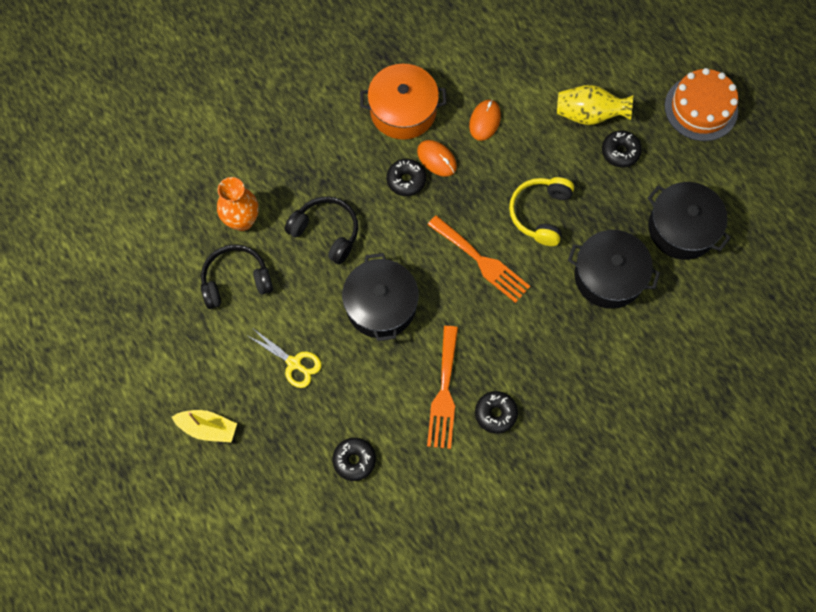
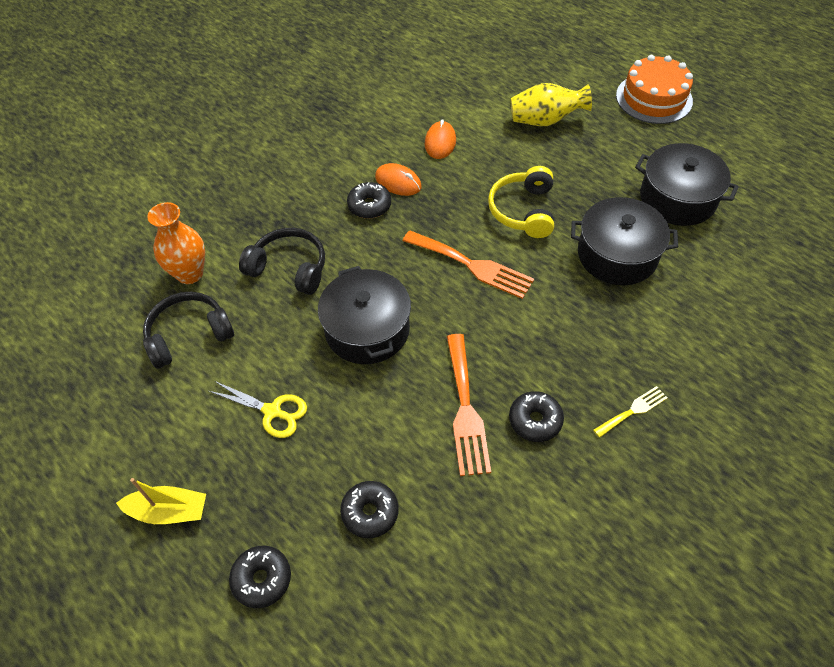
camera: 10 degrees left, 15 degrees down
orange pot [360,64,447,140] -> none
black donut [602,130,642,168] -> black donut moved to [229,546,291,608]
none -> yellow fork [593,386,668,438]

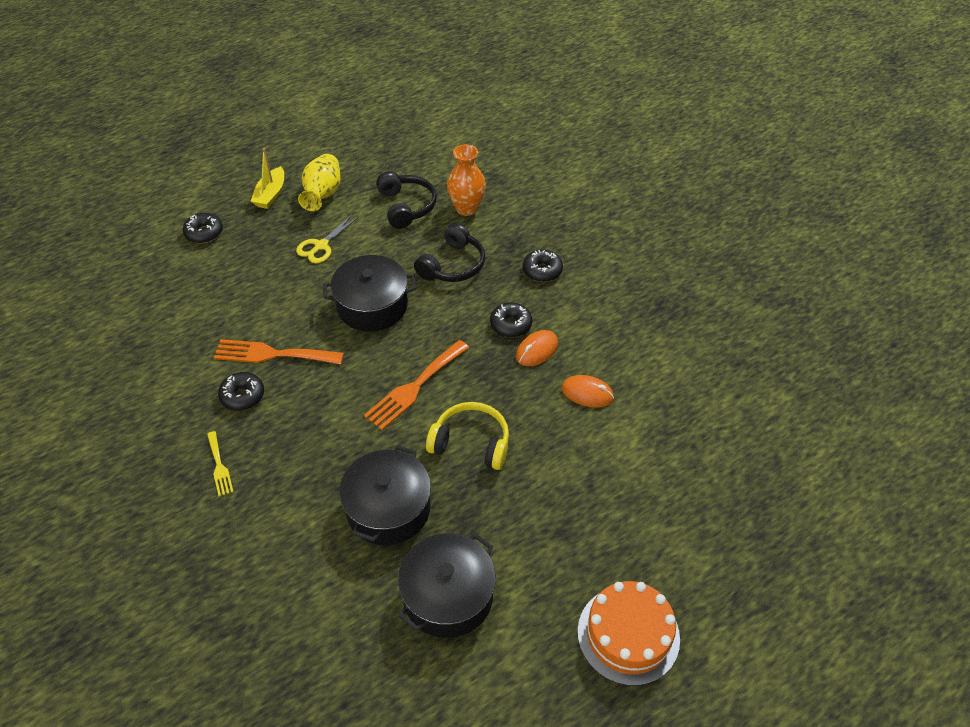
camera: 100 degrees right, 5 degrees down
black donut [340,481,399,538] -> black donut moved to [523,250,563,282]
yellow vase [510,83,592,126] -> yellow vase moved to [298,154,341,211]

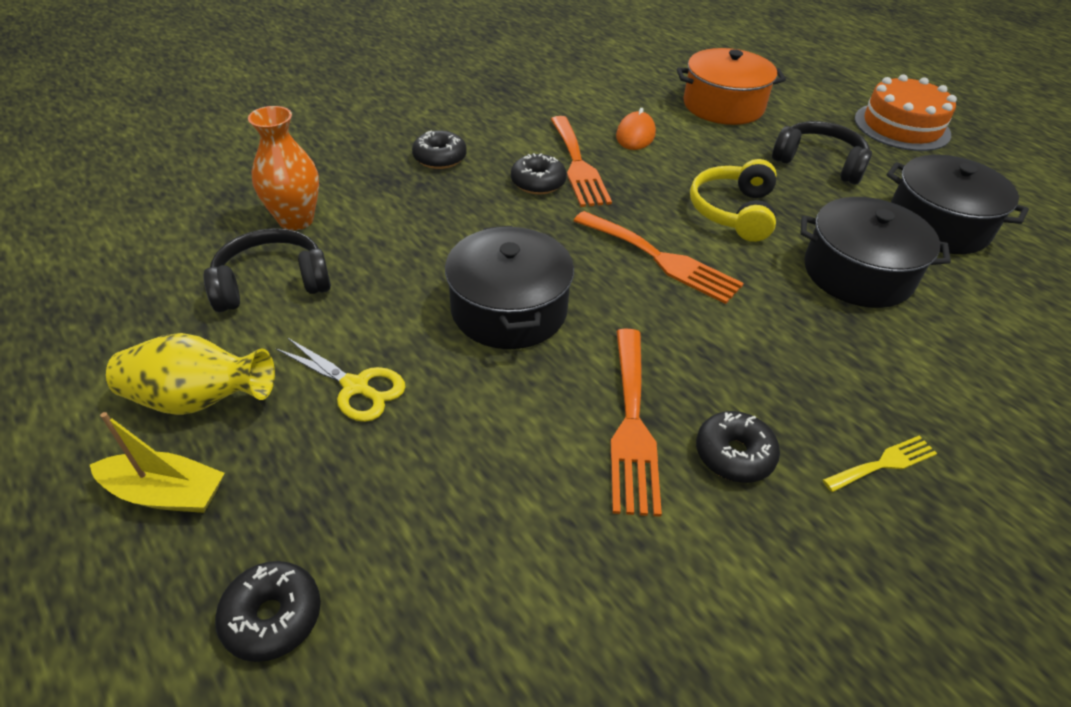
camera: 95 degrees left, 5 degrees down
black headphones [414,223,485,282] -> black headphones moved to [772,121,872,185]
orange mouse [516,330,558,366] -> orange fork [551,116,612,207]
none -> orange pot [677,48,786,125]

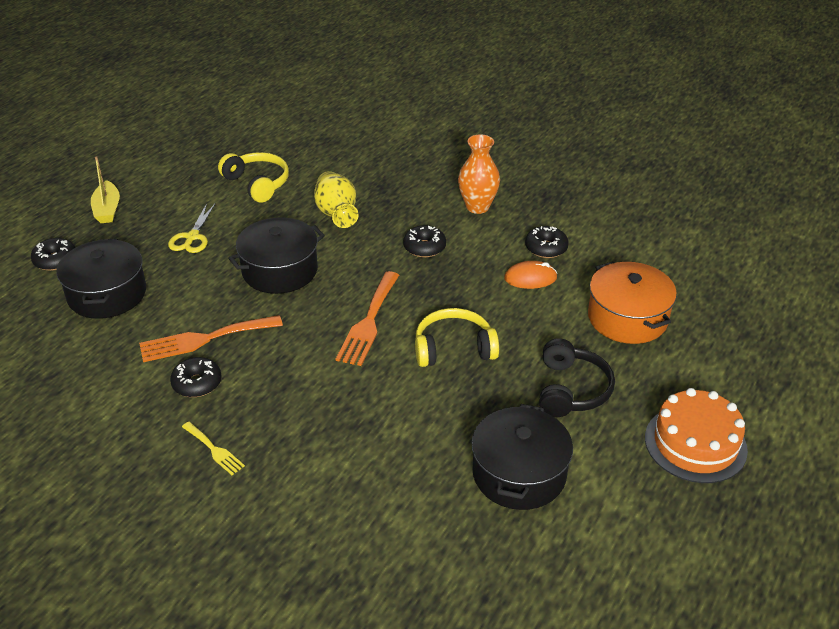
camera: 70 degrees right, 5 degrees down
yellow vase [106,333,275,415] -> yellow vase moved to [314,171,359,228]
black headphones [203,228,331,312] -> yellow headphones [218,152,289,203]
orange vase [248,106,319,230] -> orange vase moved to [458,134,500,214]
black donut [412,130,467,169] -> black donut moved to [525,226,569,258]
orange fork [551,116,612,207] -> none
black pot [800,197,951,308] -> black pot moved to [57,239,146,319]

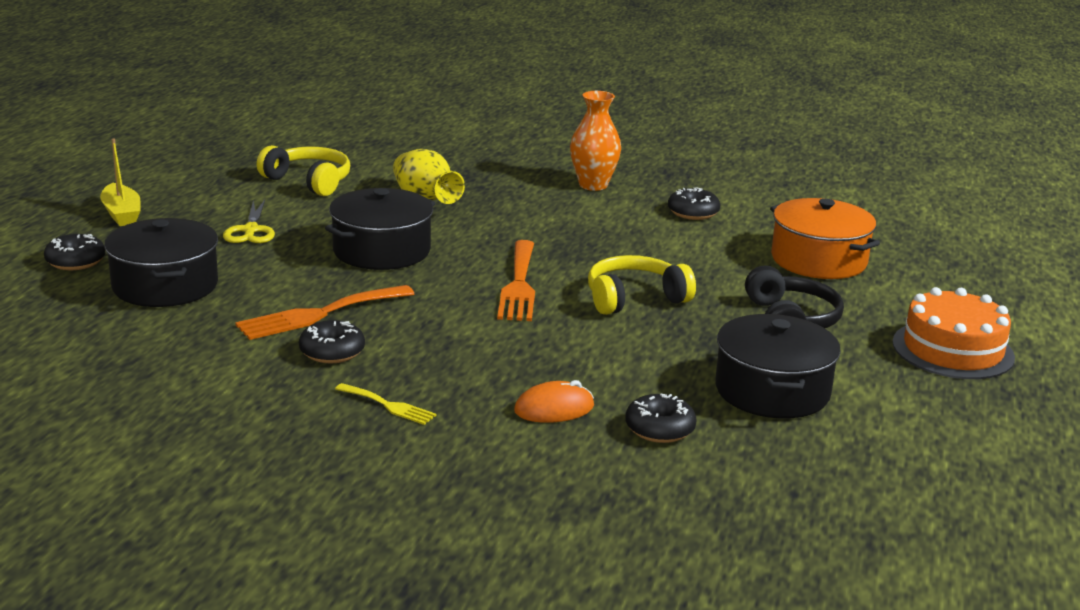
camera: 15 degrees left, 15 degrees down
black donut [403,225,446,258] -> black donut moved to [625,394,697,443]
orange mouse [504,261,557,289] -> orange mouse moved to [514,380,594,423]

